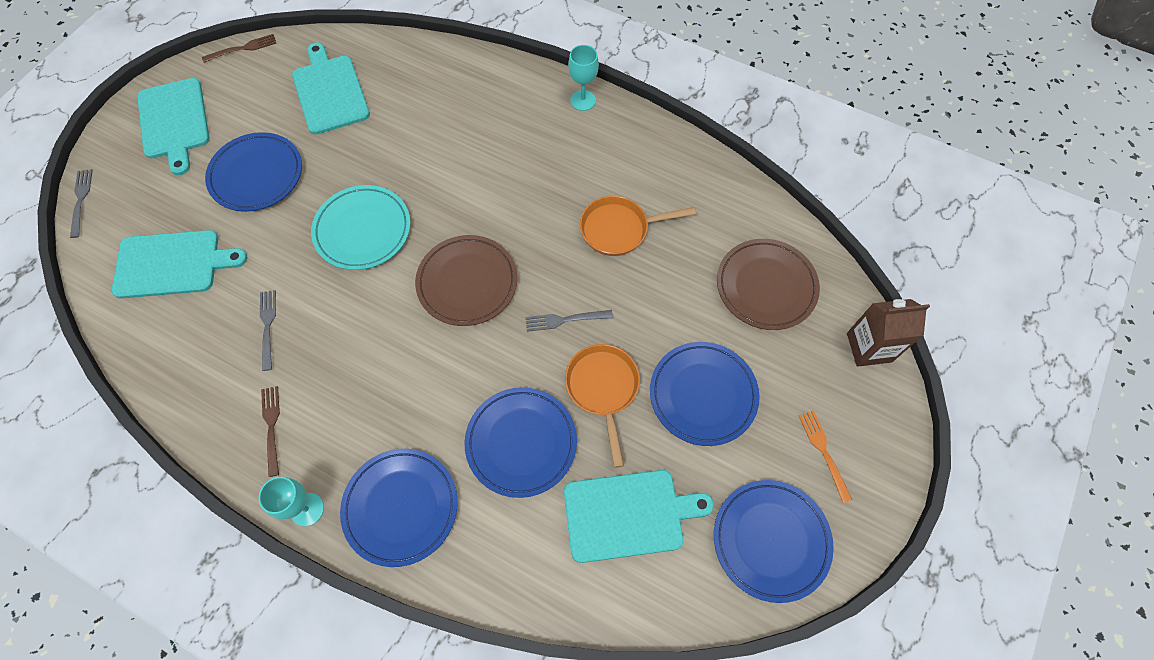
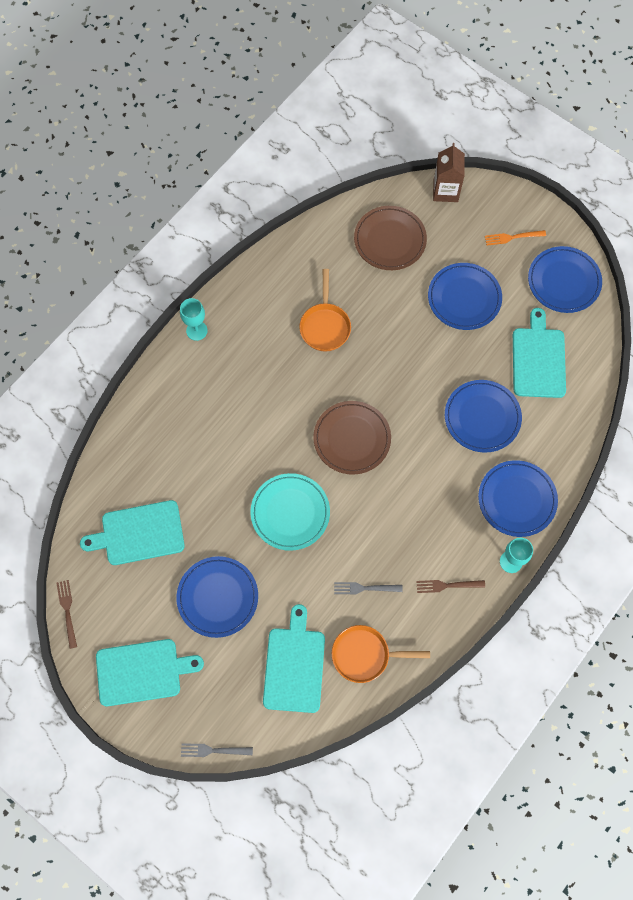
camera: 80 degrees left, 5 degrees up
grey fork [525,310,613,332] -> none
orange pan [565,344,640,468] -> orange pan moved to [332,625,430,683]

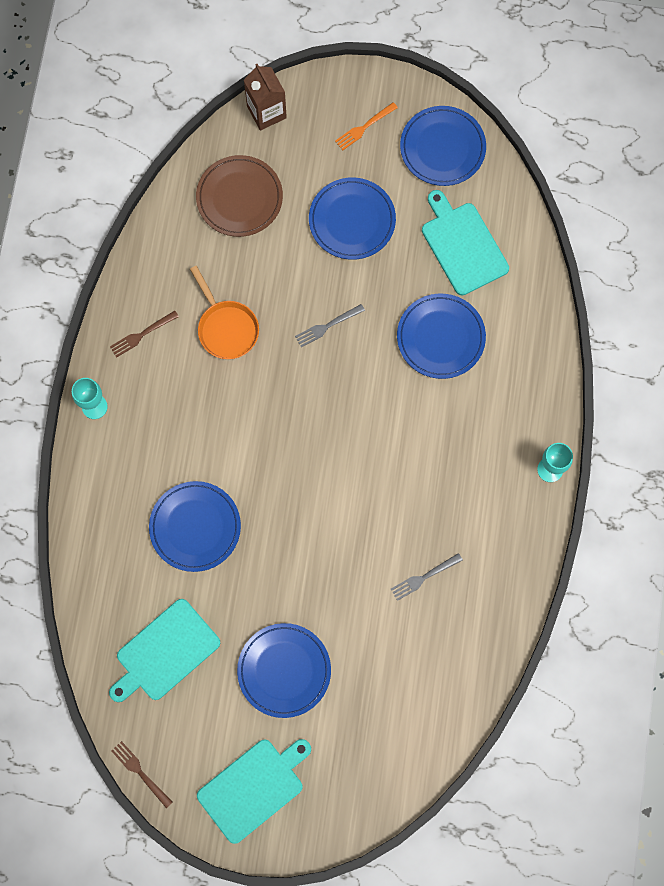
camera: 30 degrees left, 5 degrees up
grey fork [181,743,253,757] -> grey fork moved to [295,304,365,347]
turquoise plate [250,473,330,551] -> none
turquoise cutting board [263,604,325,713] -> none
brown plate [313,401,391,475] -> none
orange pan [332,625,430,683] -> none
brown fork [416,580,485,593] -> brown fork moved to [110,311,179,358]
blue plate [478,460,558,537] -> blue plate moved to [149,481,241,572]

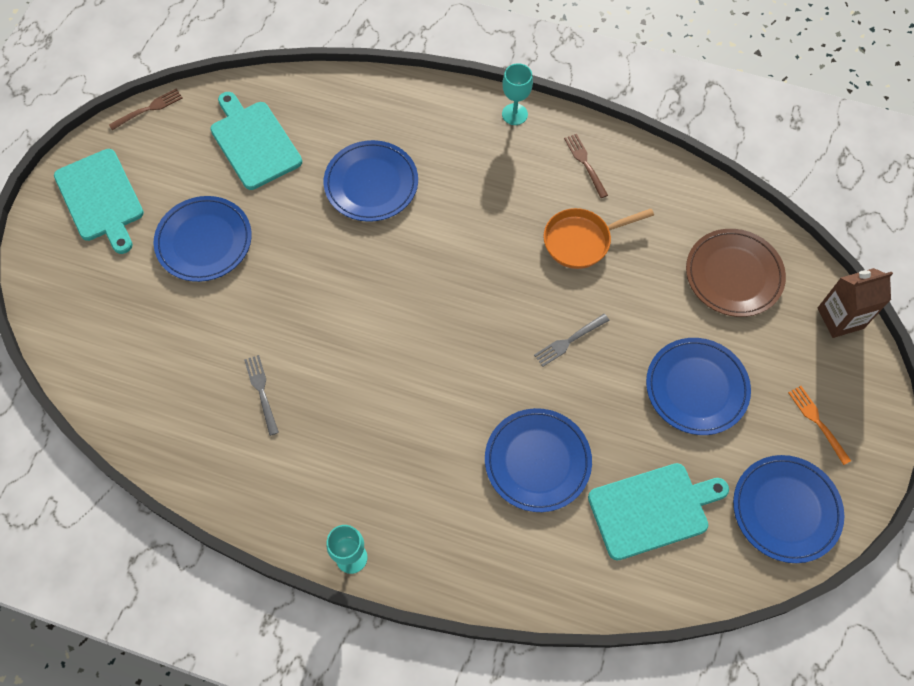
camera: 100 degrees right, 10 degrees down
grey fork [295,304,365,347] -> grey fork turned 105 degrees counterclockwise [534,314,610,367]

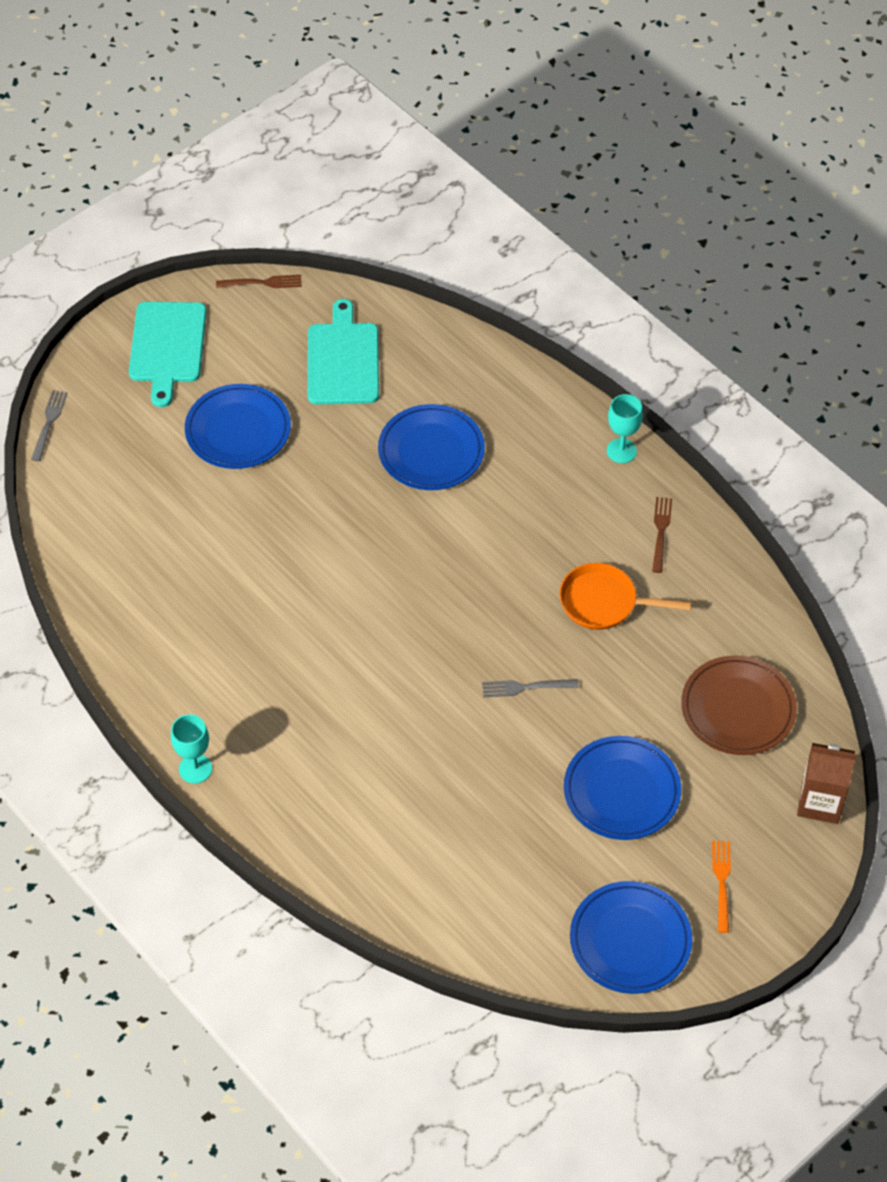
camera: 30 degrees right, 10 degrees down
grey fork [244,355,279,436] -> grey fork moved to [31,390,68,461]
blue plate [485,408,592,512] -> none
turquoise cutting board [588,463,729,560] -> none

